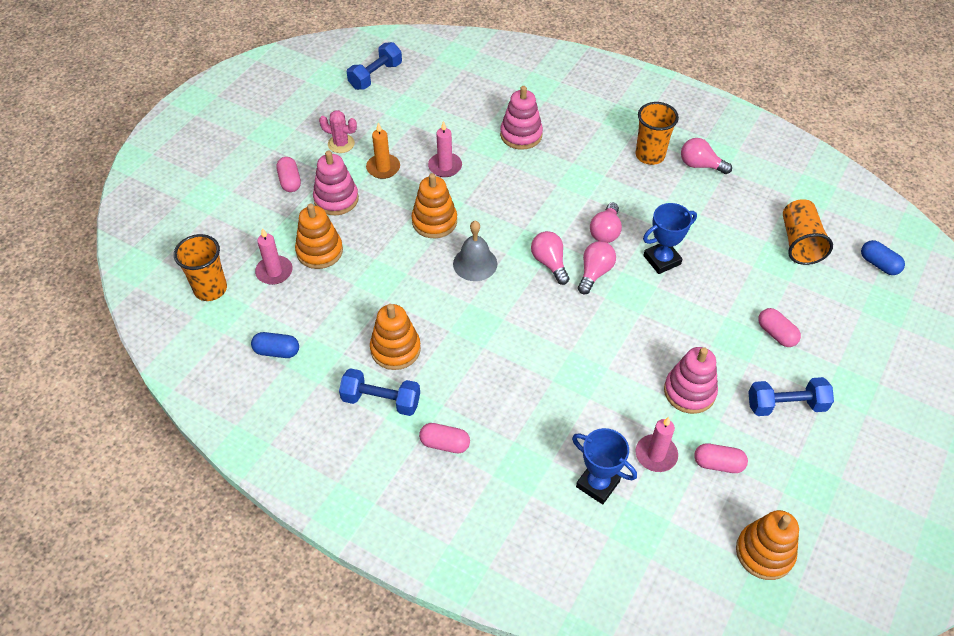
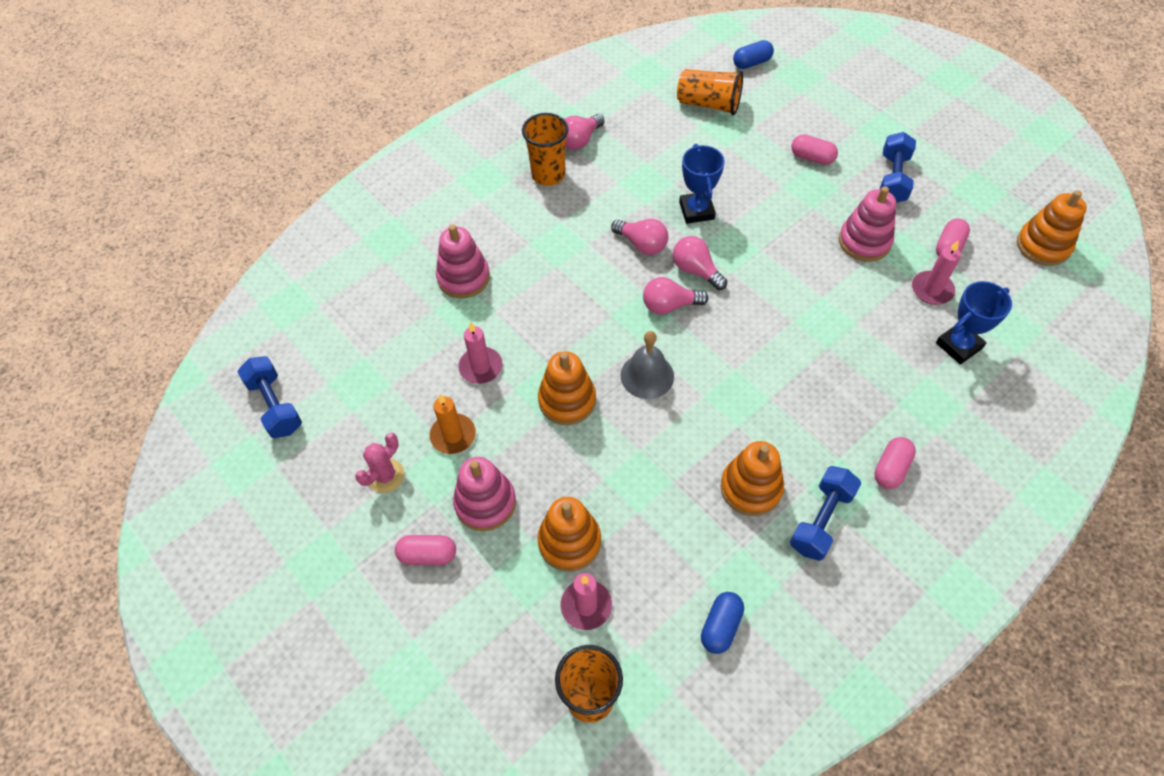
camera: 70 degrees left, 5 degrees up
pink capsule [758,308,801,347] -> pink capsule turned 45 degrees clockwise [791,134,838,165]

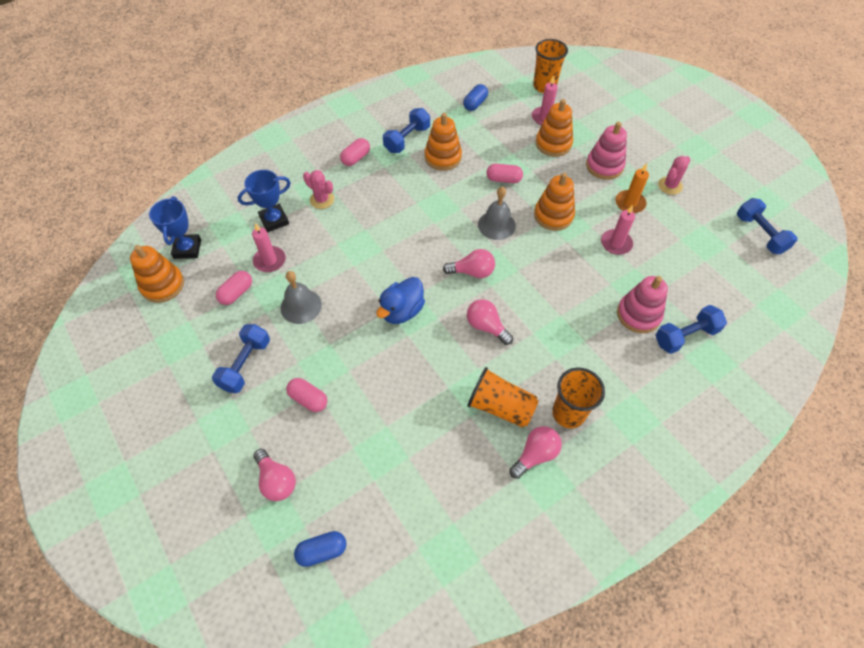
camera: 175 degrees left, 0 degrees up
pink capsule [395,535,456,565] -> pink capsule moved to [487,163,523,183]
pink light bulb [673,236,727,290] -> pink light bulb moved to [253,449,296,501]
orange cup [677,69,743,115] -> orange cup moved to [467,367,539,428]
blue trophy [679,144,725,224] -> blue trophy moved to [149,196,201,259]
pink stacking toy [839,186,896,262] -> grey bell [281,271,322,324]
none -> pink cactus [303,170,334,209]
none -> blue duck [376,277,425,324]
none -> blue dumbbell [655,305,727,354]

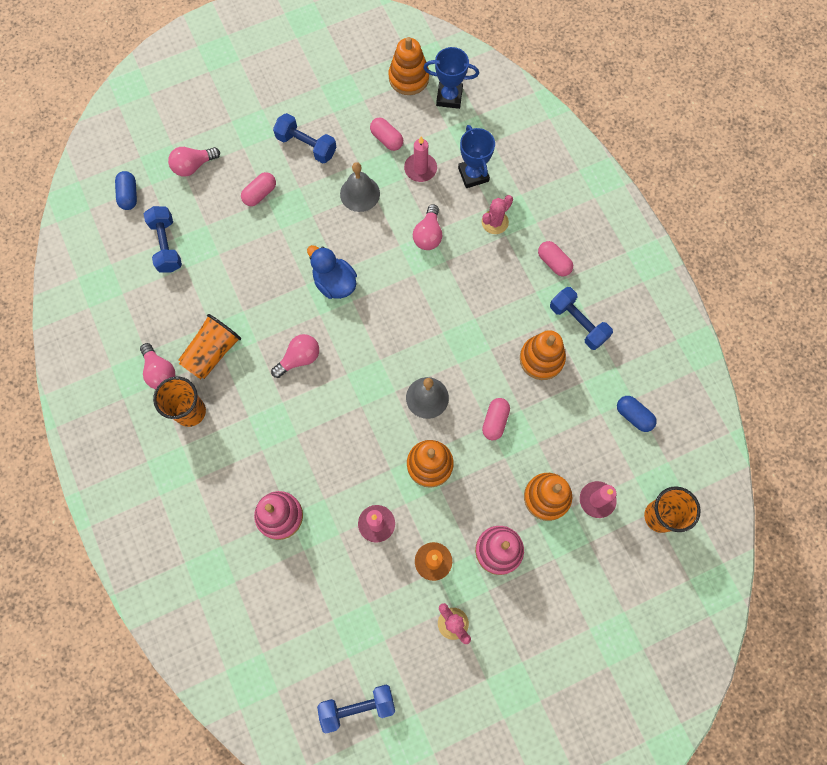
camera: 100 degrees right, 15 degrees up
pink light bulb [443,249,495,278] -> pink light bulb moved to [413,204,442,250]
blue dumbbell [655,305,727,354] -> blue dumbbell moved to [144,206,182,273]

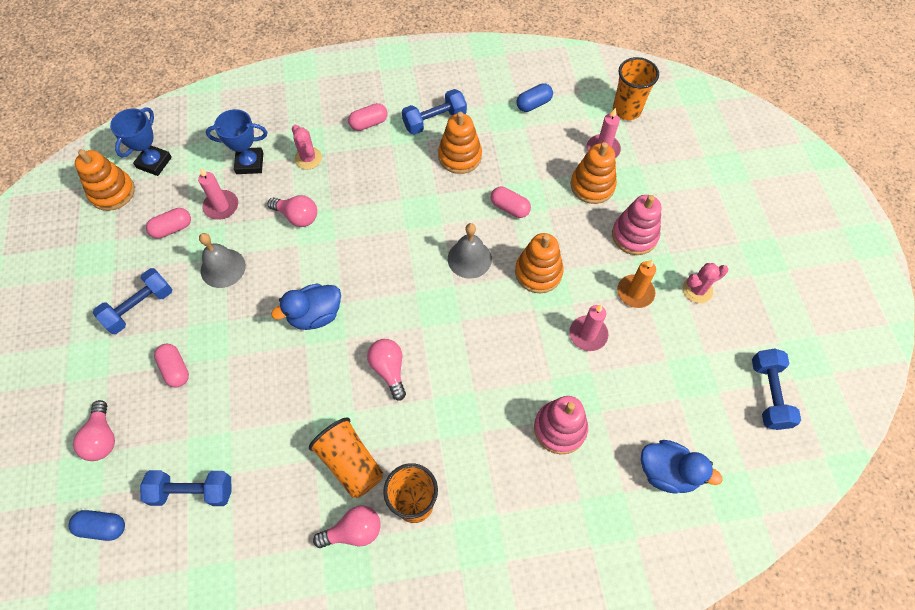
camera: 75 degrees left, 10 degrees down
none -> blue duck [641,440,723,493]

